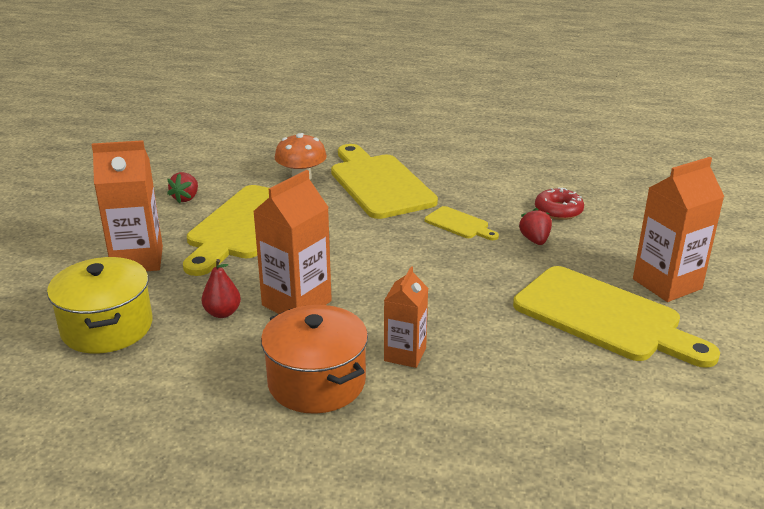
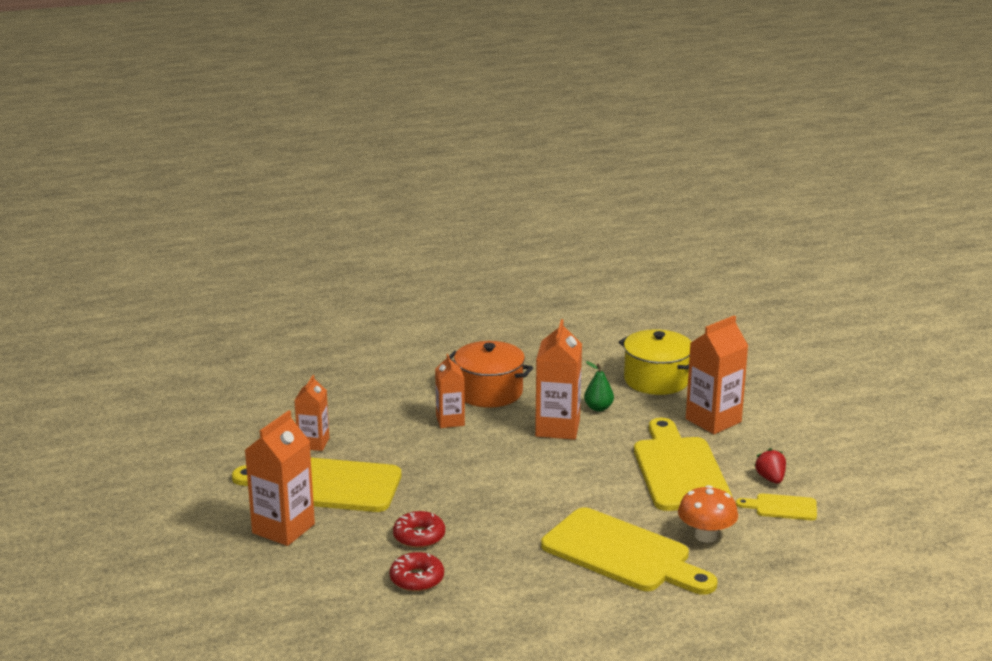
camera: 150 degrees right, 5 degrees down
red pear [201,259,241,318] -> green pear [584,361,614,412]
yellow cutting board [425,206,499,240] -> yellow cutting board moved to [736,493,817,520]
red strawberry [519,208,552,245] -> red donut [393,511,445,548]
none -> orange carton [294,375,329,451]

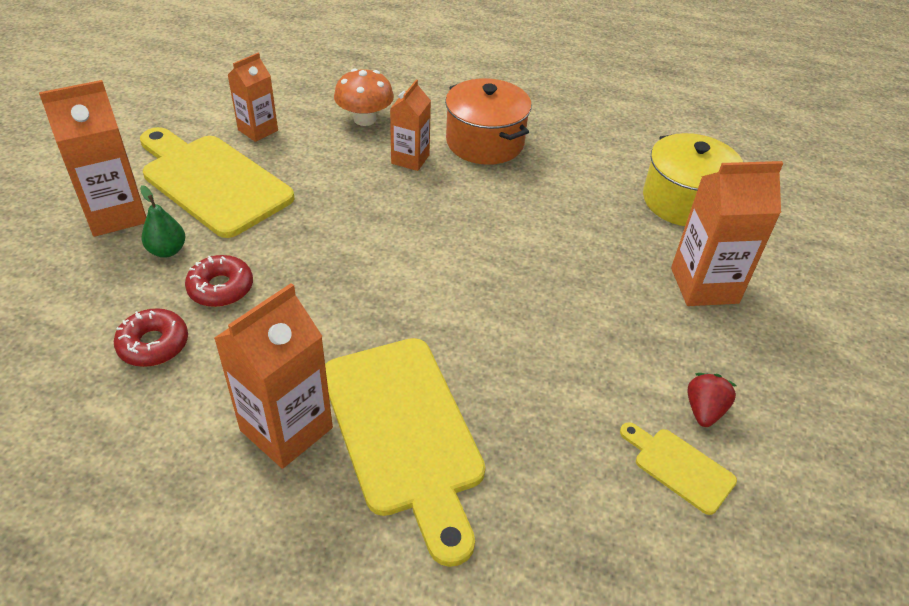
camera: 30 degrees right, 20 degrees up
orange carton [535,319,582,440] -> orange carton moved to [214,283,333,469]
green pear [584,361,614,412] -> green pear moved to [140,185,185,258]
yellow cutting board [634,418,732,511] -> none
orange mushroom [678,485,738,543] -> orange mushroom moved to [334,69,394,126]

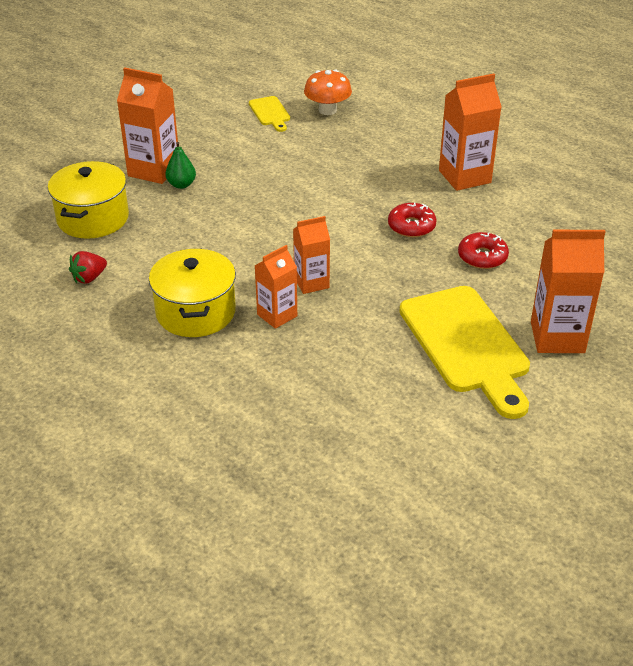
camera: 150 degrees left, 5 degrees down
red donut [114,308,188,367] -> red donut moved to [388,202,437,237]
green pear [140,185,185,258] -> green pear moved to [165,142,196,189]
orange carton [228,53,278,142] -> orange carton moved to [293,216,330,294]
yellow cutting board [325,338,486,567] -> none
orange mushroom [334,69,394,126] -> orange mushroom moved to [304,70,352,115]
orange pot [445,78,532,165] -> yellow pot [149,248,236,337]
red strawberry [687,373,737,427] -> red strawberry moved to [69,251,107,284]

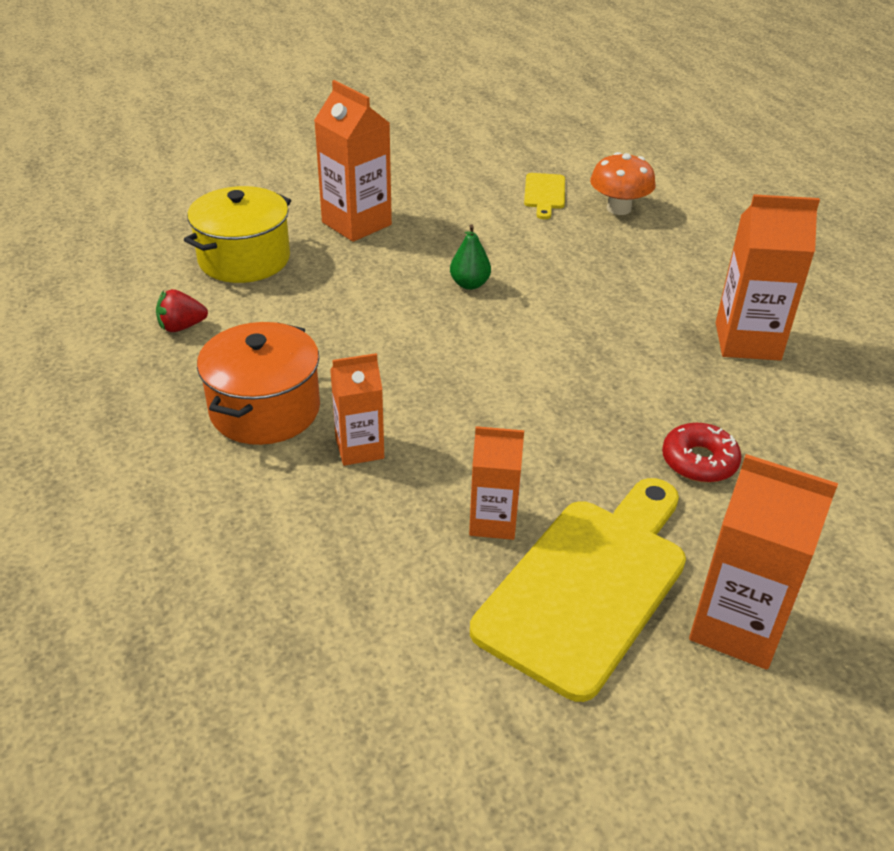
camera: 25 degrees right, 0 degrees up
yellow pot [149,248,236,337] -> orange pot [197,322,320,445]
green pear [165,142,196,189] -> green pear moved to [450,225,491,290]
orange carton [293,216,330,294] -> orange carton moved to [469,426,524,540]
red donut [388,202,437,237] -> none
yellow cutting board [399,286,530,419] -> yellow cutting board turned 150 degrees counterclockwise [470,478,686,702]

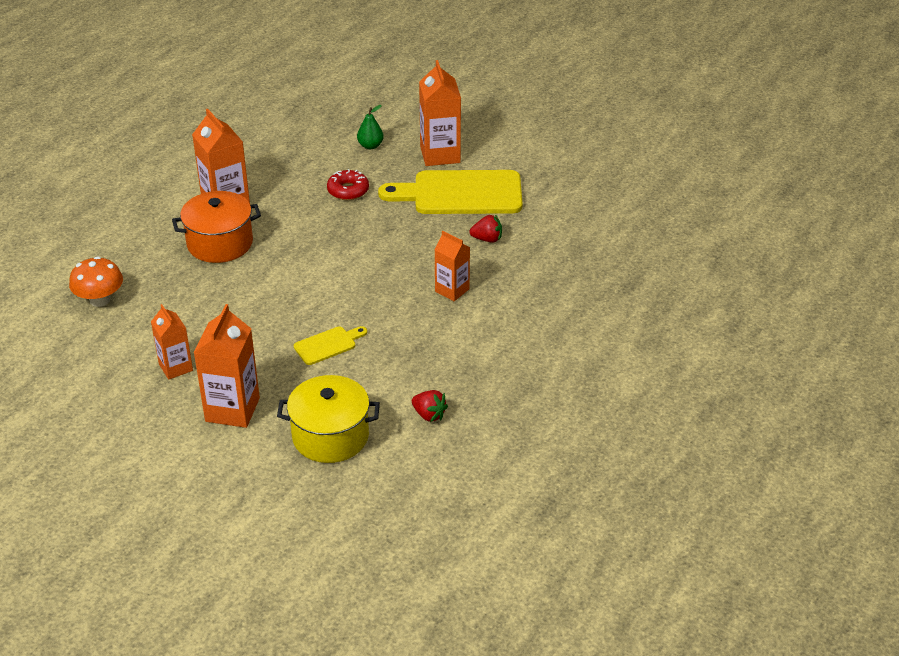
camera: 125 degrees left, 0 degrees up
orange pot [197,322,320,445] -> orange pot moved to [172,191,261,263]
green pear [450,225,491,290] -> green pear moved to [357,105,384,149]
orange carton [469,426,524,540] -> orange carton moved to [151,304,193,380]
yellow cutting board [524,173,565,219] -> yellow cutting board moved to [294,326,367,365]
none -> red strawberry [469,215,502,243]

